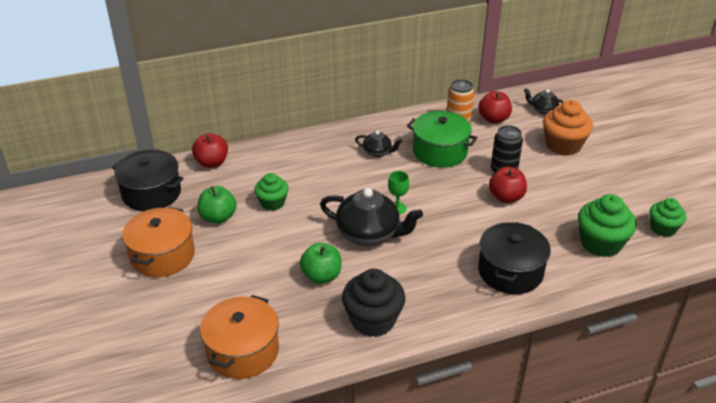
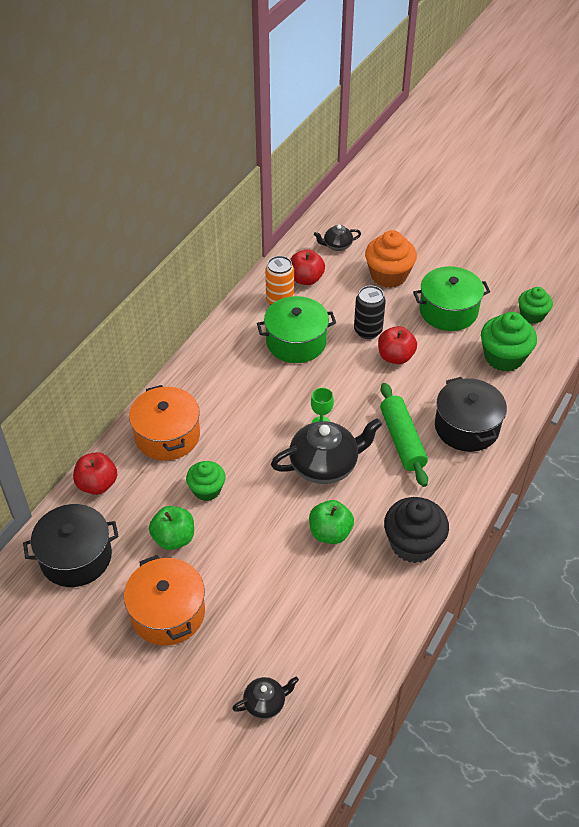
camera: 40 degrees left, 10 degrees up
orange pot [200,295,279,379] -> orange pot moved to [129,385,200,461]
black teapot [355,131,402,157] -> black teapot moved to [232,677,299,719]
none -> green rolling pin [380,383,428,487]
none -> green pot [413,266,490,331]

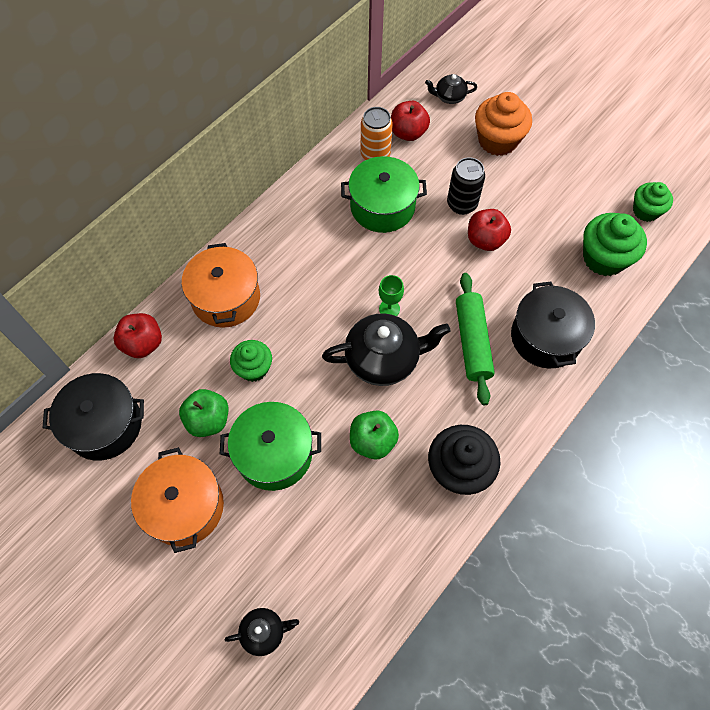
camera: 10 degrees right, 15 degrees up
green pot [413,266,490,331] -> green pot moved to [220,402,321,491]

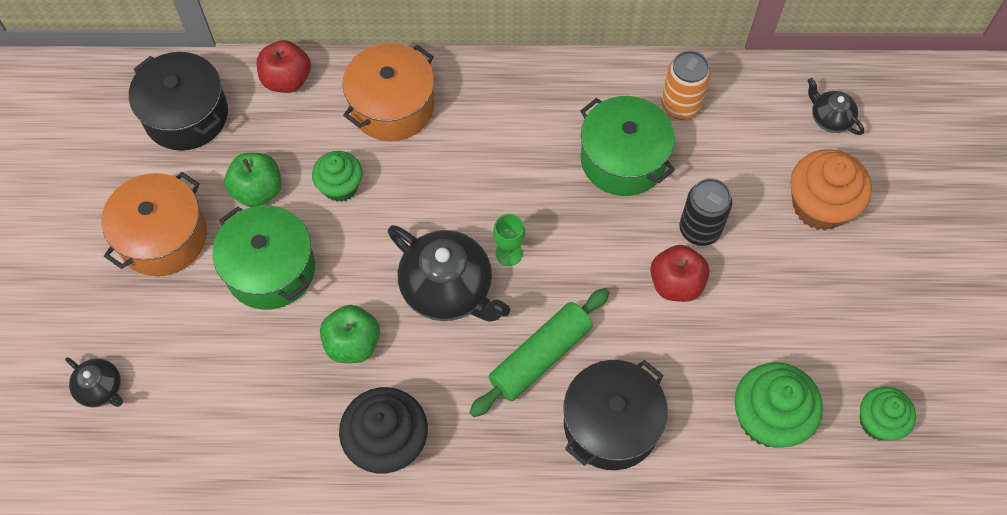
camera: 50 degrees right, 0 degrees up
red apple [391,101,430,141] -> none

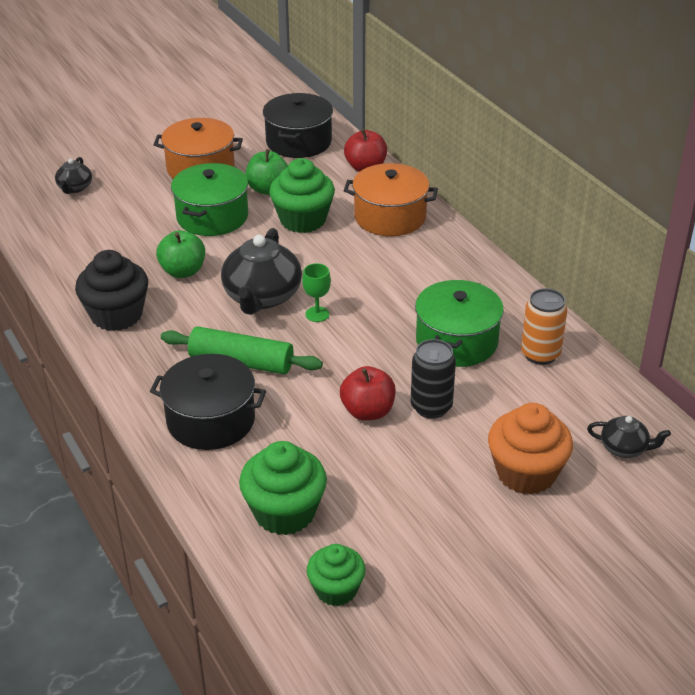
camera: 60 degrees right, 25 degrees down
green cupcake [312,151,362,202] -> green cupcake [269,158,335,233], size x1.57
black teapot [807,78,864,135] -> black teapot turned 90 degrees clockwise [587,416,671,458]

